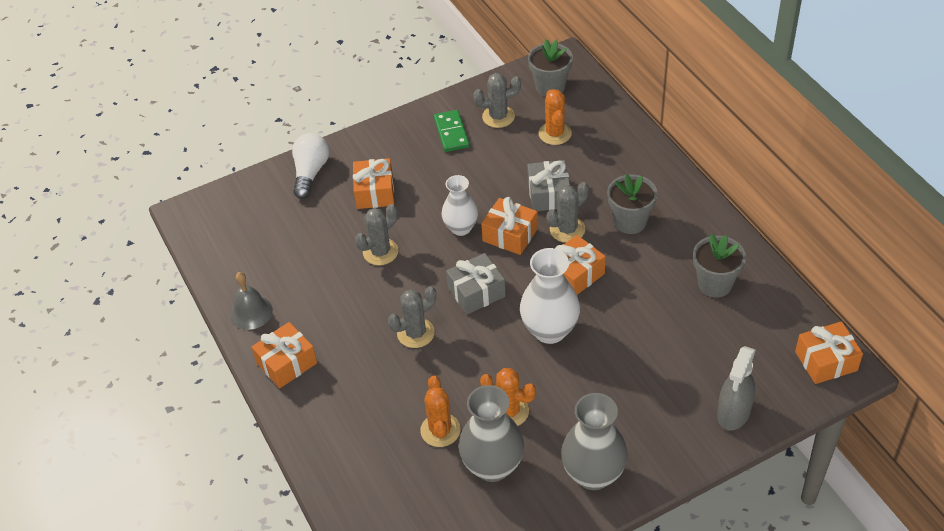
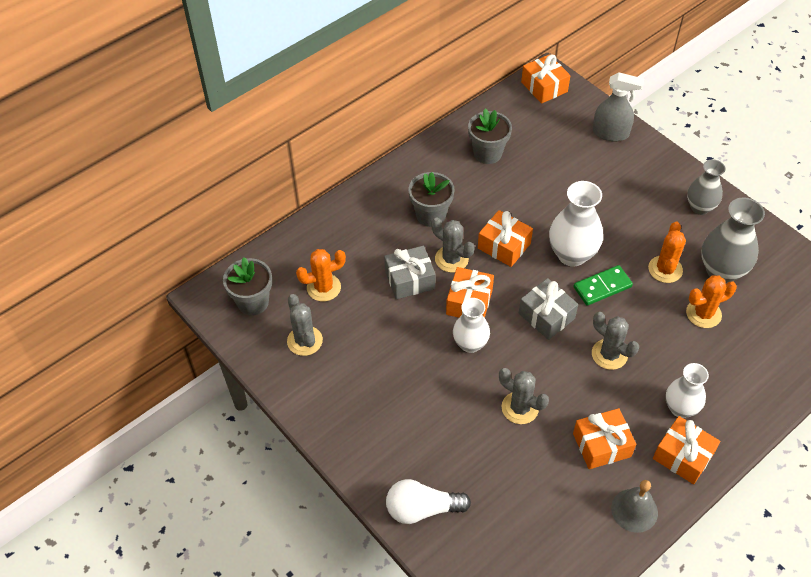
camera: 105 degrees left, 5 degrees up
orange gift [353,158,394,209] -> orange gift moved to [573,408,636,469]
green domino [434,110,470,152] -> green domino moved to [574,265,633,306]
grey vase [561,393,628,490] -> grey vase [687,159,725,215], size x0.66
none -> white vase [666,363,709,418]

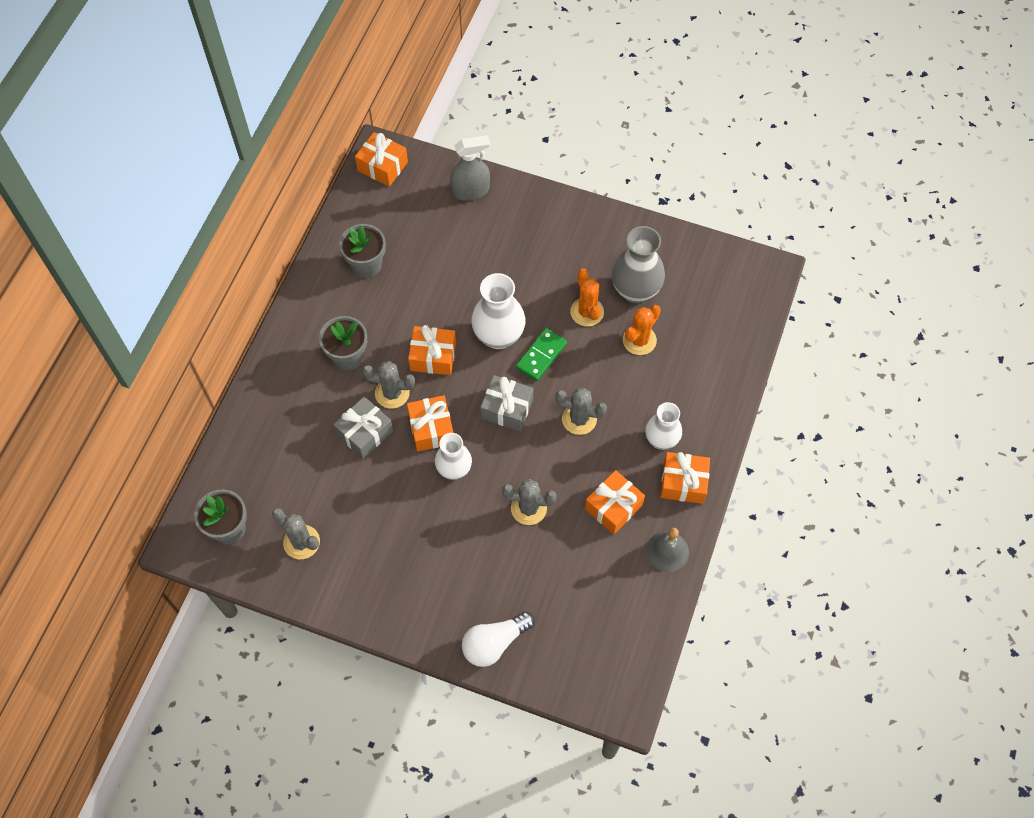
camera: 30 degrees left, 10 degrees up
orange cactus [296,249,346,301] -> none
grey vase [687,159,725,215] -> none

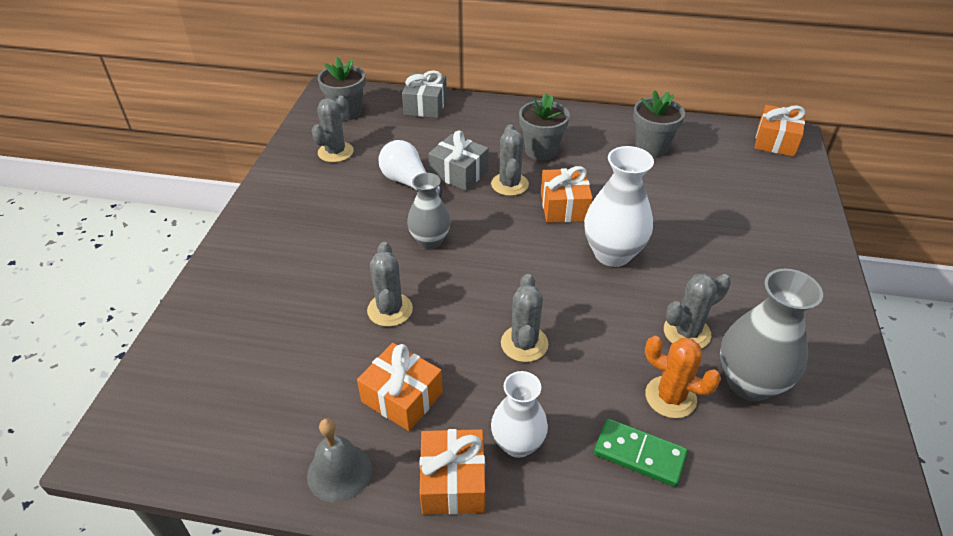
camera: 80 degrees right, 20 degrees down
orange gift [407,395,454,452] -> none
white vase [435,433,472,480] -> grey vase [407,173,450,249]
grey spray bottle [450,135,490,201] -> none
white light bulb [462,611,535,667] -> white light bulb moved to [378,140,442,198]
grey gift [480,375,533,431] -> grey gift moved to [402,70,447,118]
green domino [516,328,567,381] -> green domino moved to [594,419,688,487]
orange cactus [570,268,604,327] -> grey cactus [664,274,731,349]

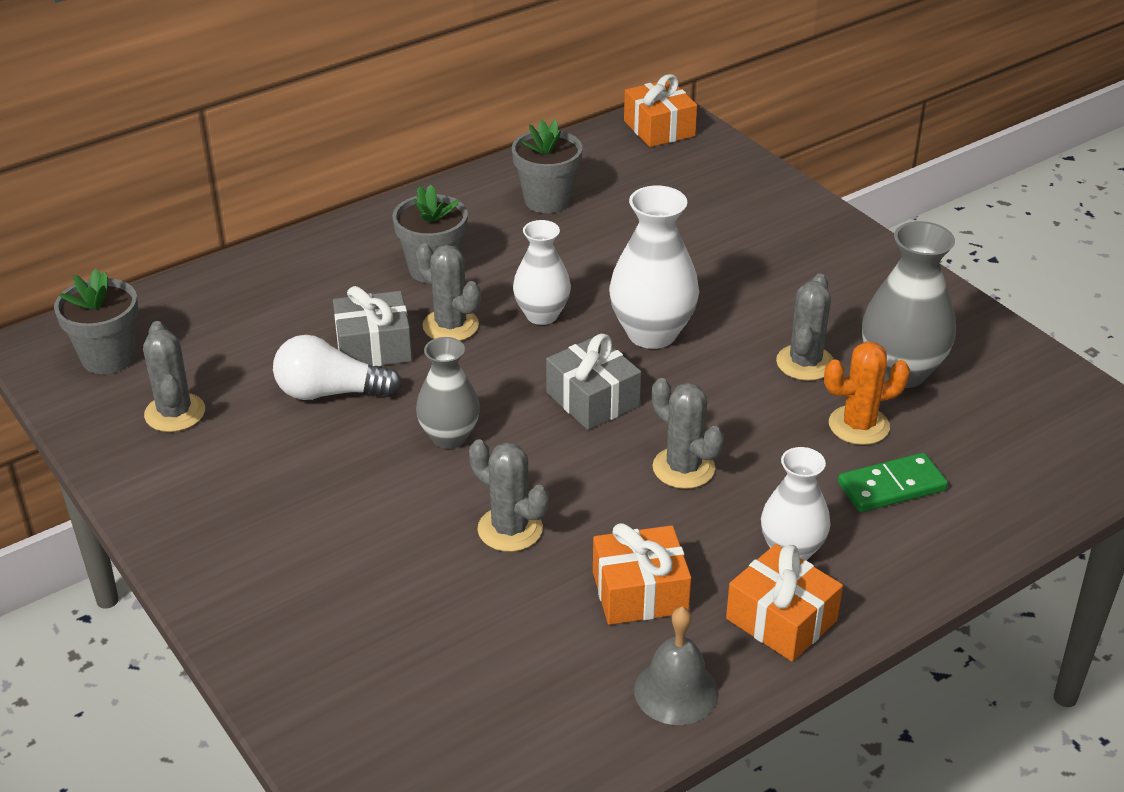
camera: 45 degrees left, 5 degrees down
grey gift [402,70,447,118] -> grey gift moved to [546,334,641,430]
orange gift [541,166,593,223] -> white vase [513,220,571,325]

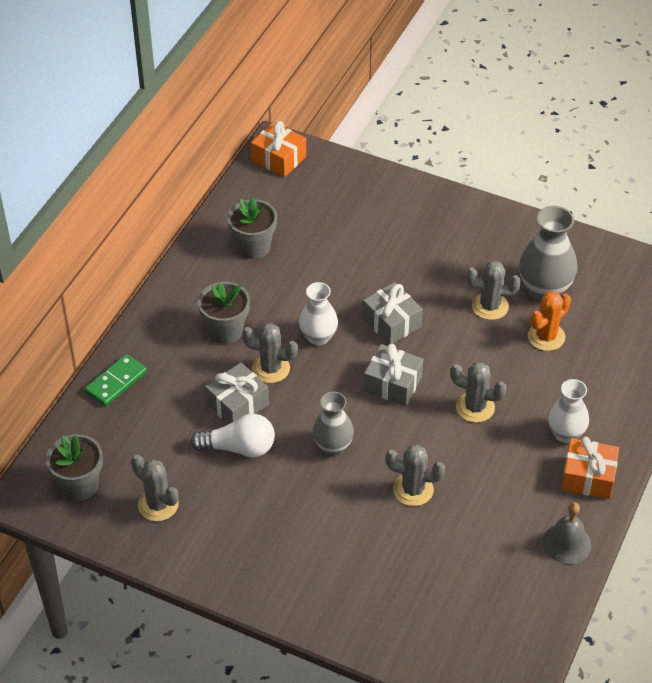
camera: 30 degrees left, 10 degrees up
white light bulb [273,335,402,400] -> white light bulb turned 150 degrees counterclockwise [190,414,275,457]
orange gift [593,523,691,625] -> none
white vase [609,186,699,349] -> grey gift [362,282,423,344]
grey cactus [776,274,834,381] -> grey cactus turned 75 degrees counterclockwise [466,261,521,320]
green domino [838,453,948,512] -> green domino moved to [85,354,147,407]

